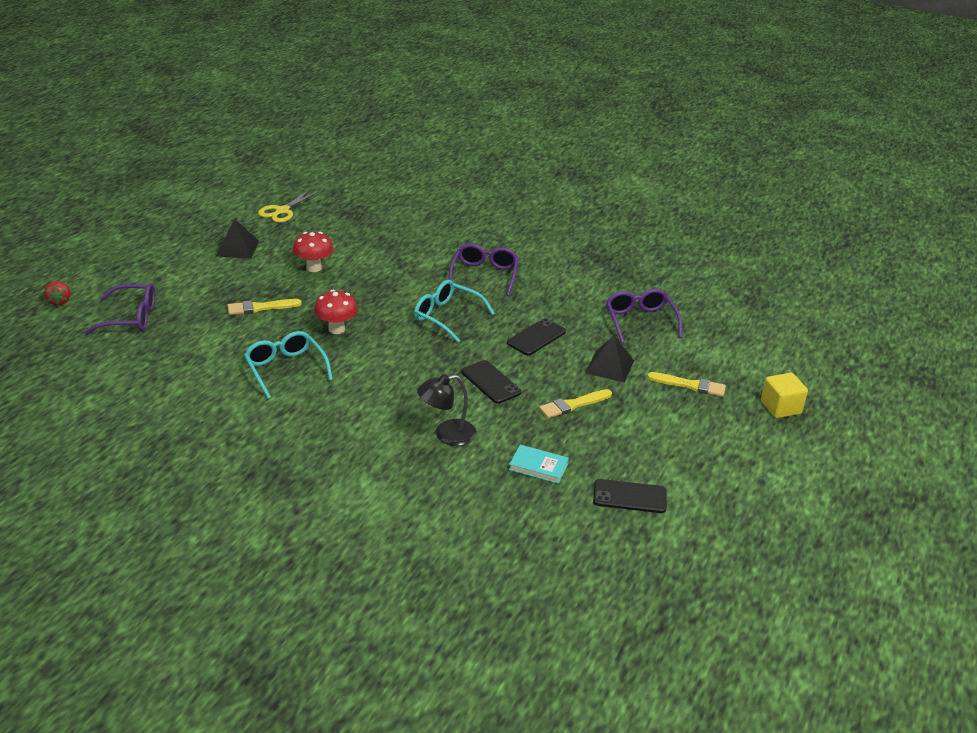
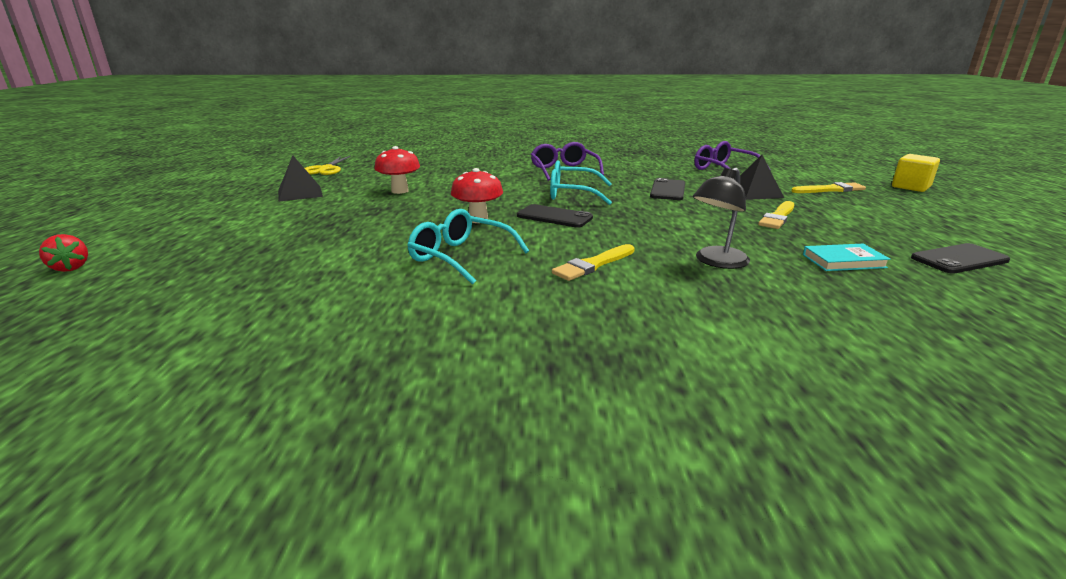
camera: 25 degrees left, 10 degrees down
purple glasses [85,283,155,335] -> none
yellow brush [227,299,302,315] -> yellow brush moved to [552,244,635,281]
black phone [461,360,521,404] -> black phone moved to [517,204,593,228]

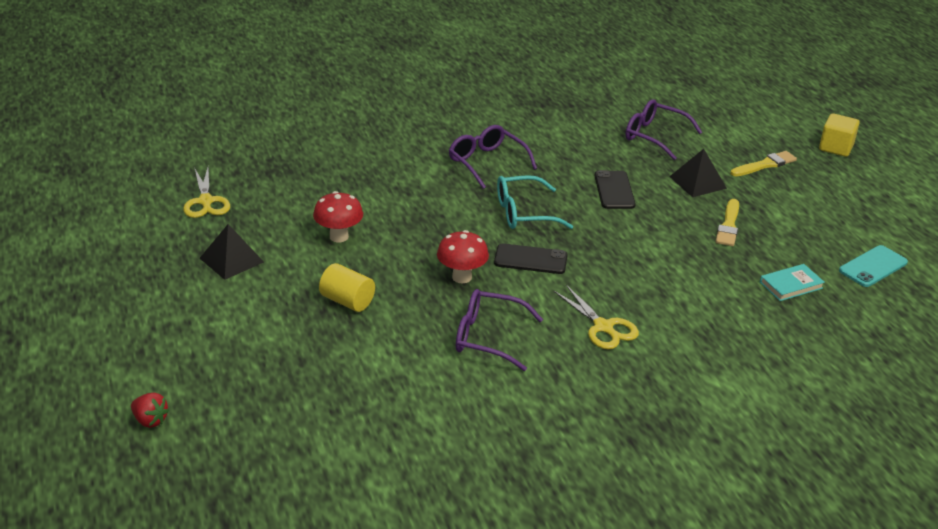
camera: 20 degrees left, 10 degrees up
turquoise glasses [407,209,529,285] -> purple glasses [456,289,543,371]
yellow brush [552,244,635,281] -> yellow scissors [553,285,639,349]
black lamp [693,168,750,269] -> none
black phone [911,243,1010,274] -> turquoise phone [839,245,908,287]
none -> yellow cylinder [319,263,375,312]

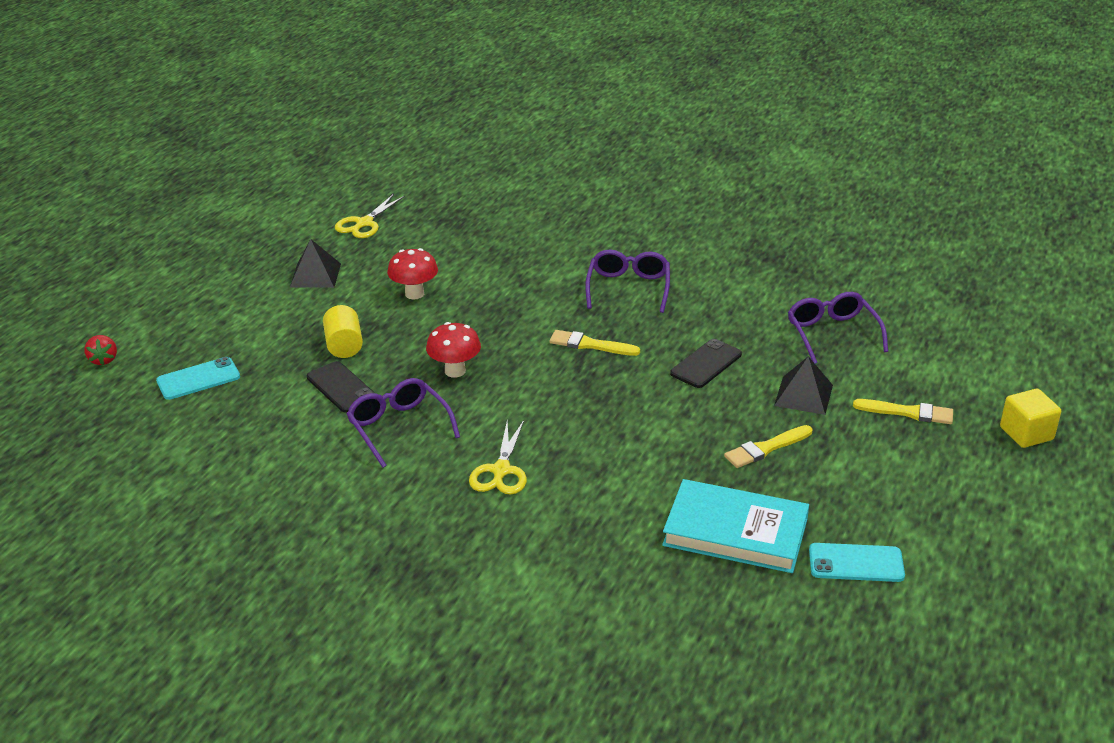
camera: 45 degrees right, 0 degrees up
black phone [494,243,568,274] -> black phone moved to [307,361,375,412]
turquoise glasses [497,175,573,229] -> yellow brush [550,330,640,356]
turquoise book [760,264,825,301] -> turquoise book [662,479,809,573], size x1.98
none -> turquoise phone [156,357,240,400]

